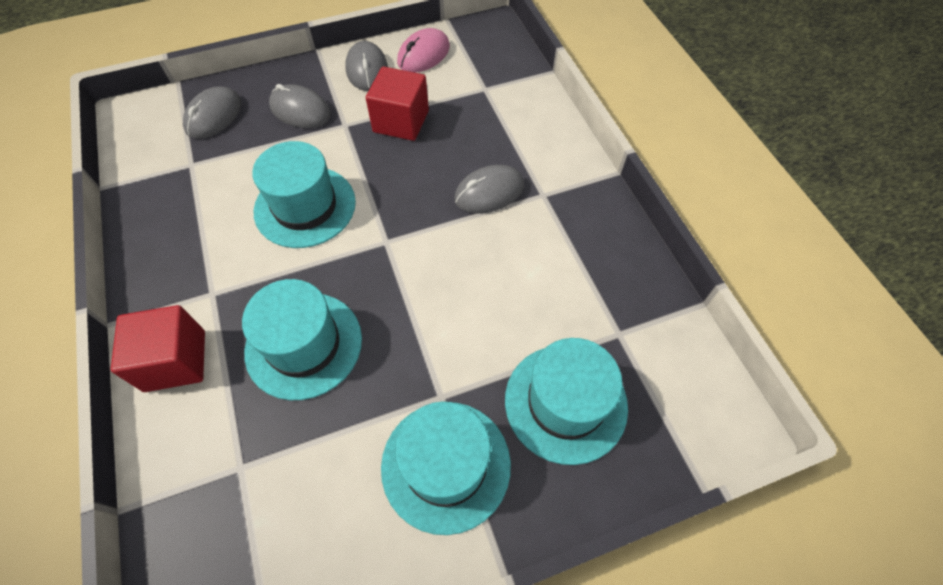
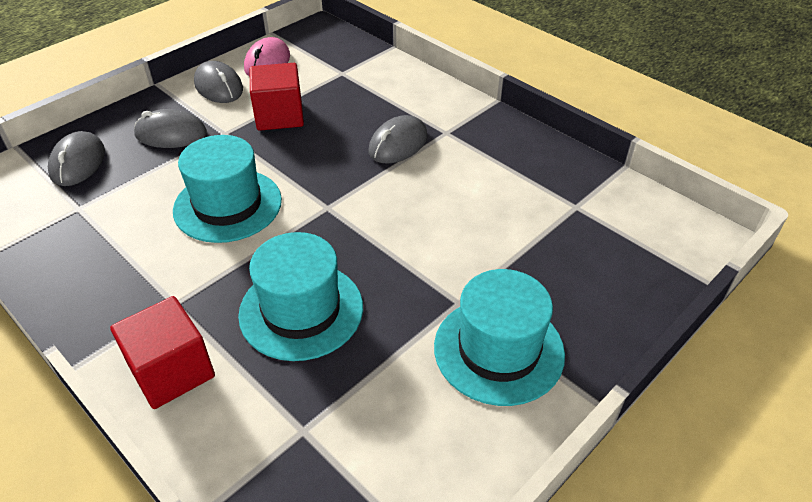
camera: 25 degrees left, 15 degrees down
turquoise hat [505,338,628,465] -> none

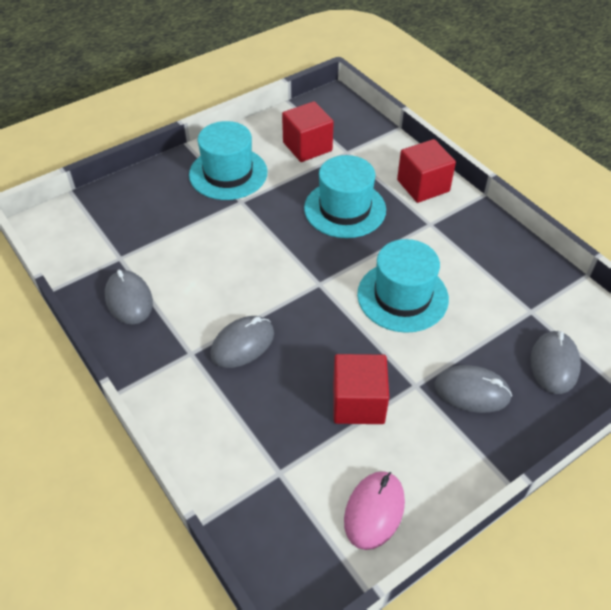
camera: 170 degrees left, 5 degrees up
grey mouse [194,61,243,103] -> grey mouse moved to [105,270,153,324]
none -> red cube [282,101,334,162]

